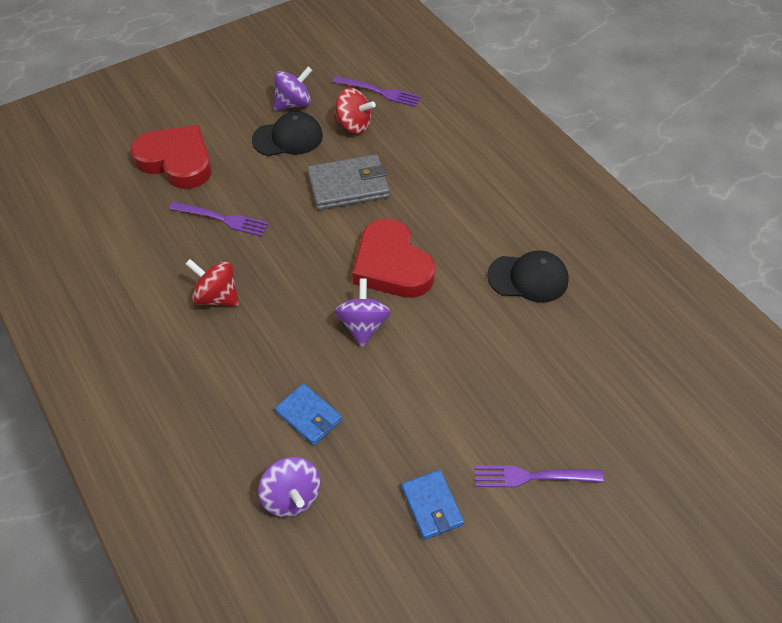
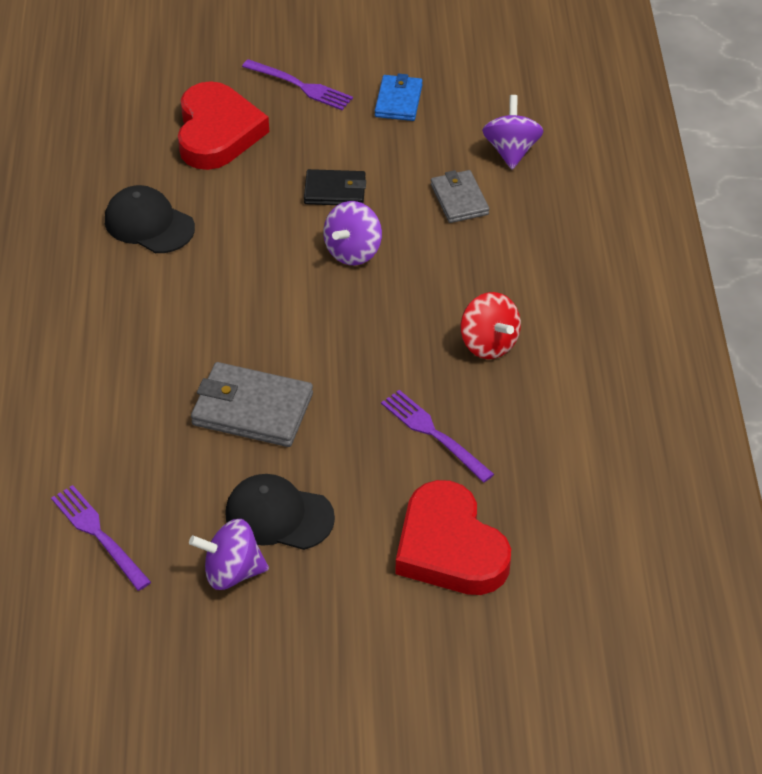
camera: 150 degrees left, 5 degrees down
blue wallet [275,383,342,446] -> grey wallet [431,170,489,223]
red spinning top [333,88,376,134] -> none
red heart [352,219,435,298] -> red heart moved to [178,81,269,170]
none -> black wallet [304,169,366,205]

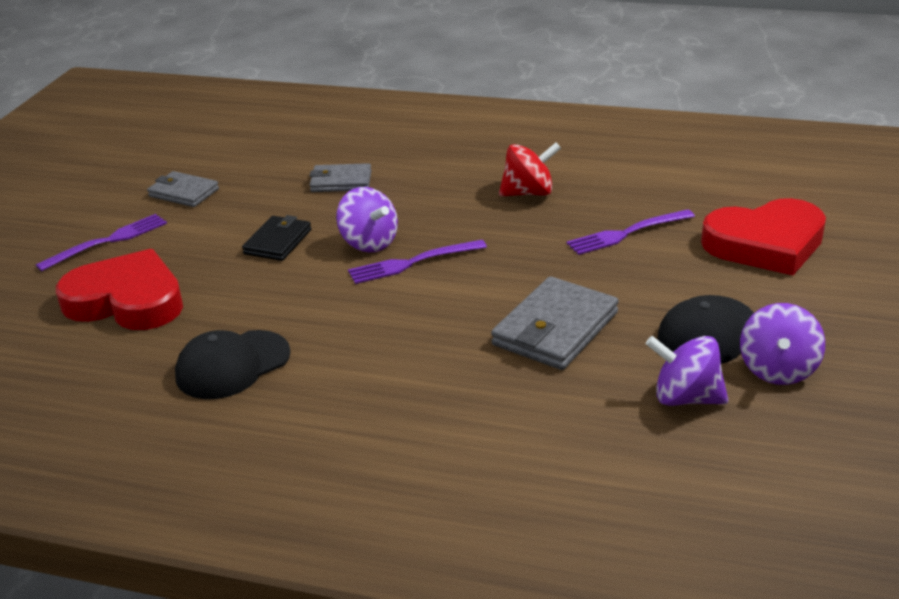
camera: 70 degrees left, 15 degrees down
purple fork [51,485,151,591] -> purple fork moved to [348,240,487,284]
blue wallet [375,74,423,121] -> grey wallet [147,171,219,207]
purple spinning top [482,95,544,169] -> purple spinning top moved to [646,336,728,406]

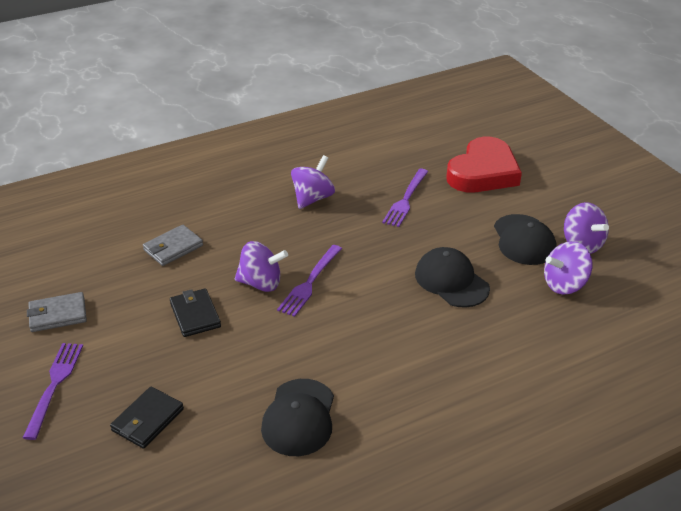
camera: 45 degrees left, 5 degrees up
red heart [56,249,183,330] -> black wallet [110,387,184,449]
grey wallet [491,276,619,370] -> black cap [415,247,490,307]
red spinning top [499,142,561,196] -> purple spinning top [291,155,335,209]

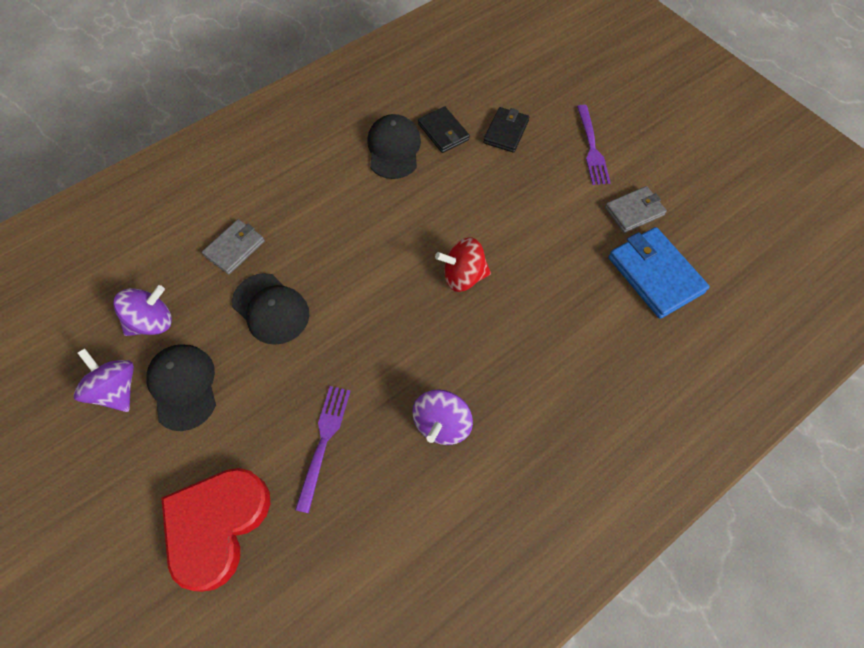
camera: 170 degrees right, 25 degrees up
grey wallet [143,225,203,266] -> grey wallet moved to [202,219,265,275]
black wallet [170,288,221,337] -> black wallet moved to [418,106,470,153]
purple spinning top [235,241,288,292] -> red spinning top [435,237,491,292]
purple fork [277,245,342,317] -> none
none -> blue wallet [608,227,710,319]

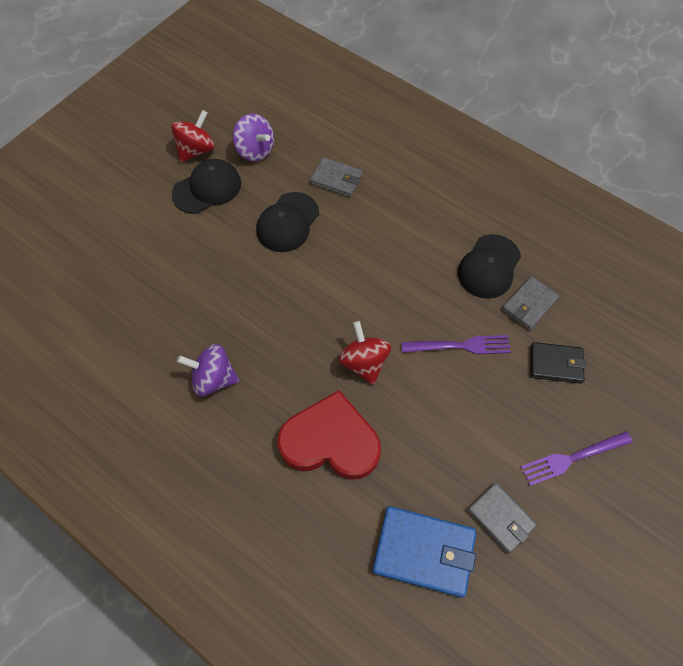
camera: 75 degrees right, 0 degrees up
purple spinning top [74,349,134,412] -> red spinning top [171,110,215,163]
red heart [161,468,270,592] -> red heart moved to [278,390,381,480]
purple fork [295,386,351,513] -> purple fork moved to [401,335,511,354]
black cap [367,114,421,179] -> black cap turned 135 degrees clockwise [458,234,521,299]
black wallet [418,106,470,153] -> grey wallet [502,276,559,330]
blue wallet [608,227,710,319] -> blue wallet turned 60 degrees clockwise [372,506,476,598]

